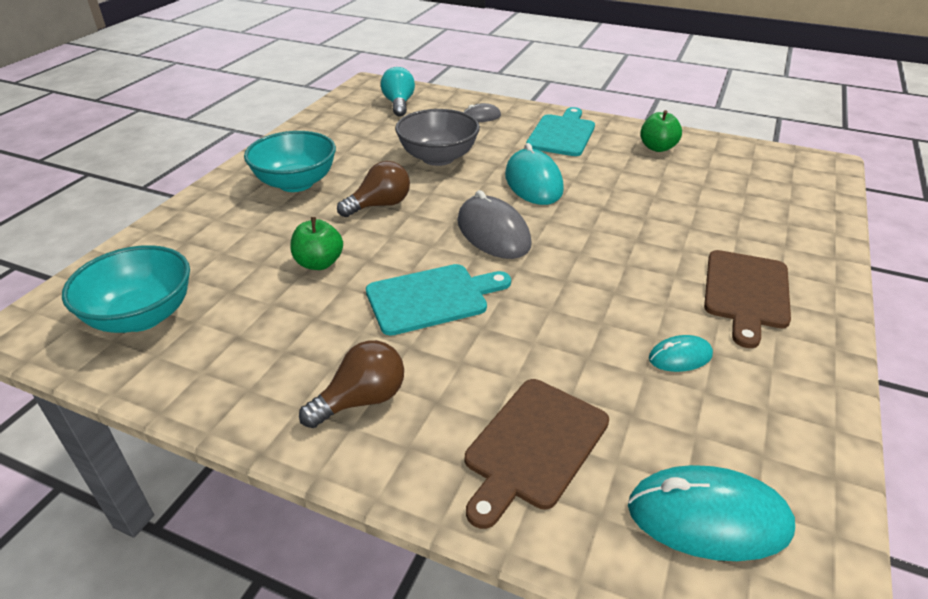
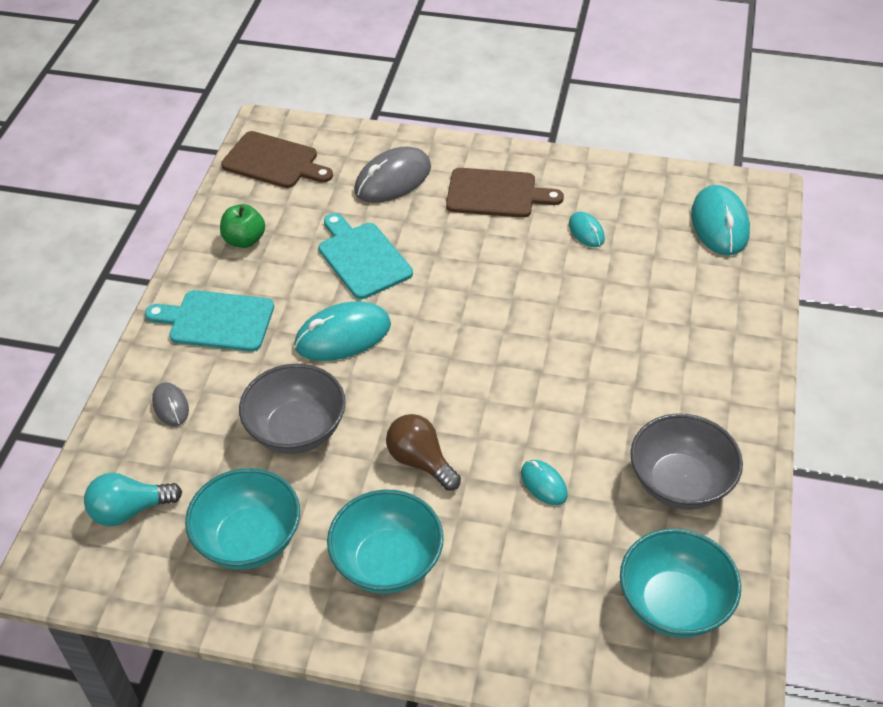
camera: 100 degrees left, 10 degrees up
green apple [291,217,343,270] -> turquoise mouse [521,460,568,505]
brown light bulb [299,340,404,428] -> none
turquoise cutting board [366,264,511,336] -> turquoise cutting board moved to [319,213,413,299]
grey mouse [457,190,531,259] -> grey mouse moved to [354,146,431,203]
brown cutting board [465,379,609,529] -> brown cutting board moved to [221,131,333,188]
none -> turquoise bowl [185,468,300,570]
none -> grey bowl [630,414,743,510]

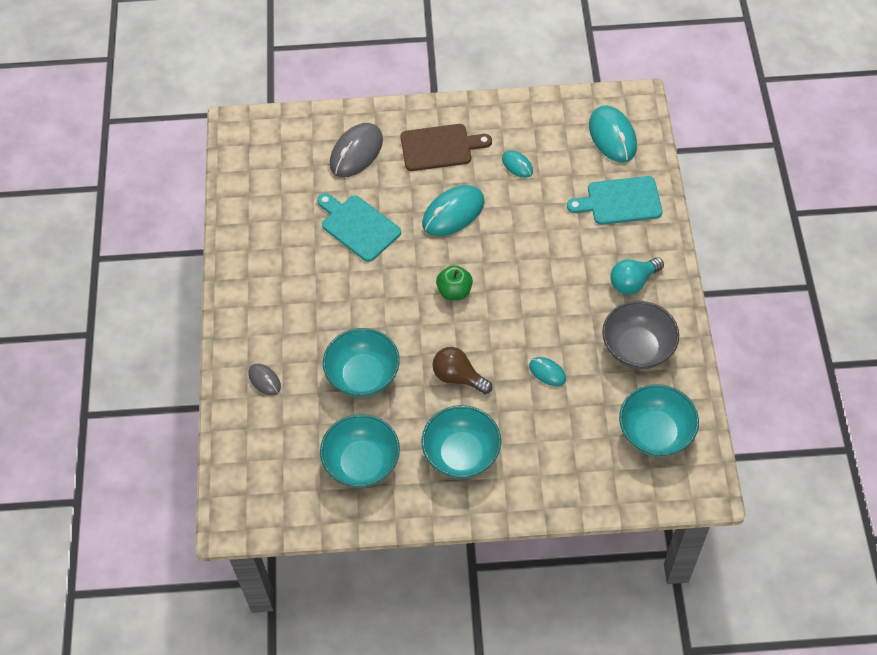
camera: 15 degrees left, 10 degrees up
turquoise light bulb [84,473,182,526] -> turquoise light bulb moved to [610,257,664,294]
turquoise cutting board [145,290,274,352] -> turquoise cutting board moved to [567,176,663,225]
green apple [220,204,265,248] -> green apple moved to [436,265,473,300]
brown cutting board [221,131,333,188] -> none
grey bowl [239,364,346,454] -> turquoise bowl [323,328,400,397]
turquoise mouse [294,301,391,361] -> turquoise mouse moved to [422,185,485,236]

